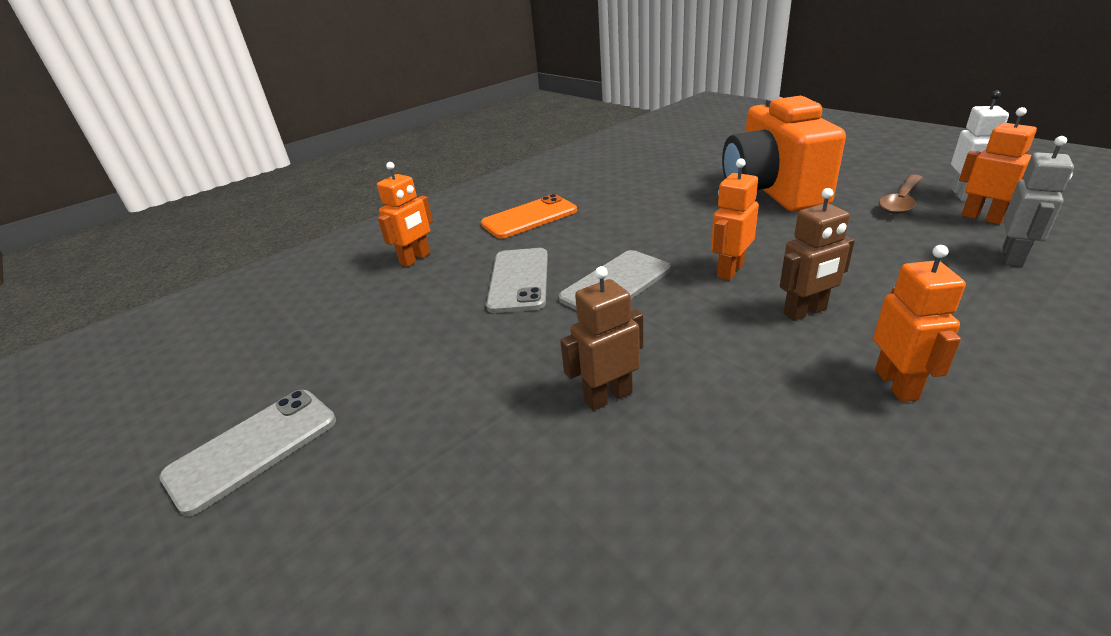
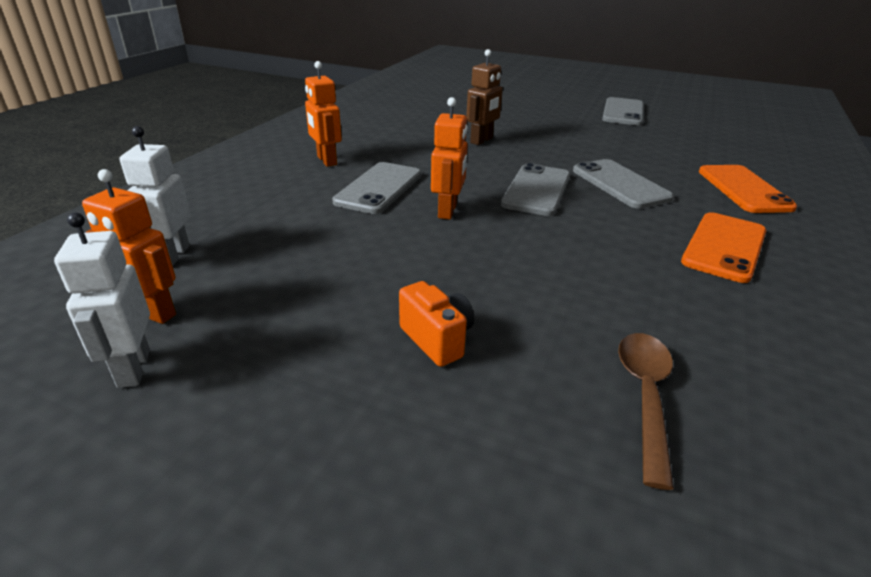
camera: 150 degrees right, 0 degrees up
orange robot [377,162,433,267] -> orange phone [699,165,797,213]
orange camera [722,96,846,212] -> orange camera [399,281,474,367], size x0.40
brown robot [780,188,855,321] -> grey phone [332,162,421,214]
brown spoon [879,175,923,214] -> brown spoon moved to [618,333,674,490]
grey robot [1003,136,1074,267] -> white robot [120,126,191,266]

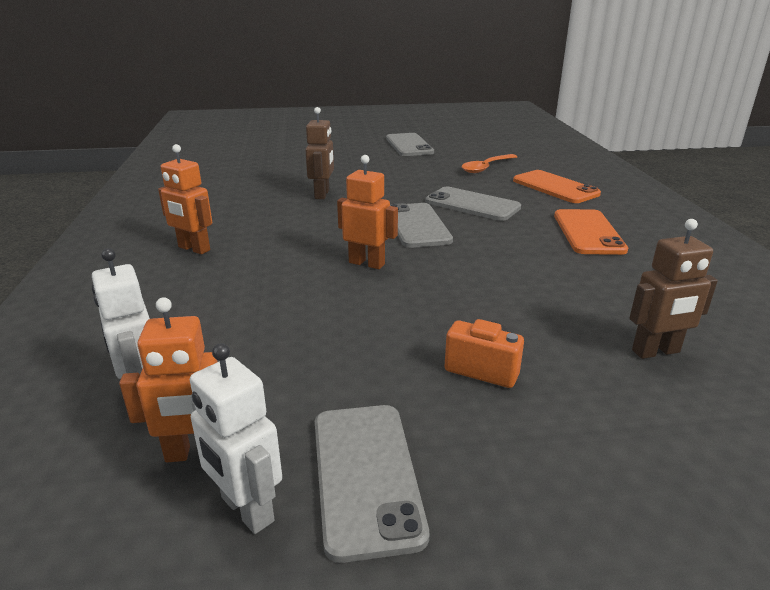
camera: 30 degrees left, 5 degrees down
grey phone [332,162,421,214] -> grey phone moved to [315,405,429,563]
orange robot [431,97,468,220] -> orange robot turned 45 degrees counterclockwise [337,155,398,269]
brown spoon [618,333,674,490] -> brown robot [629,219,718,359]
none -> orange spoon [462,154,517,173]

